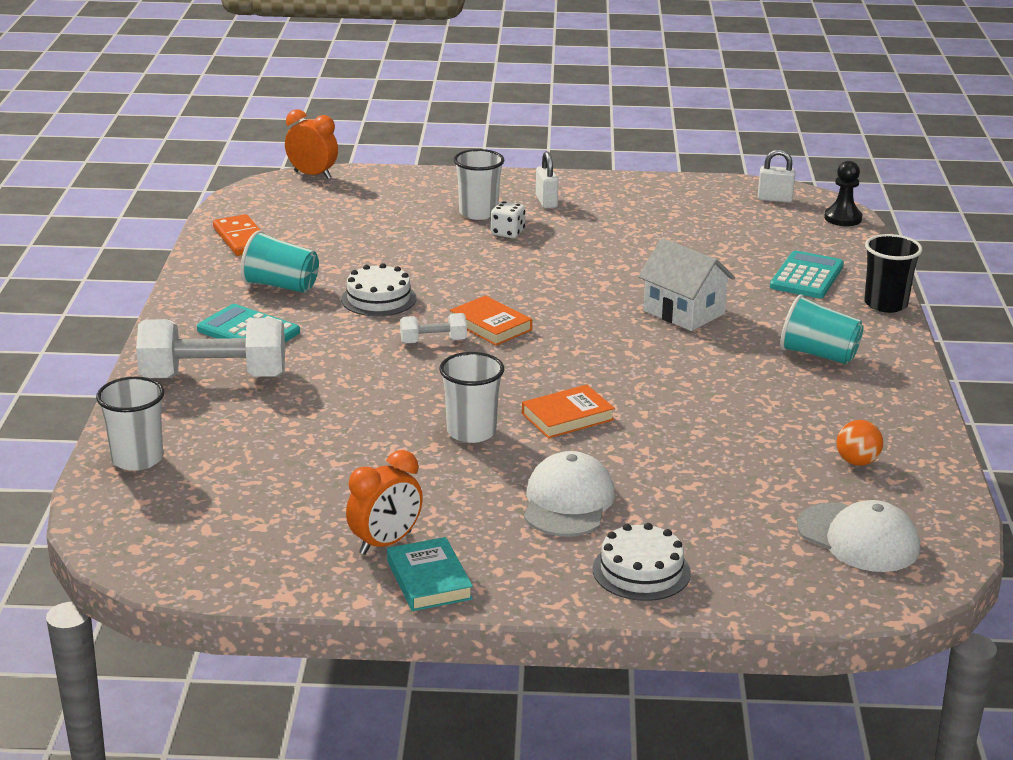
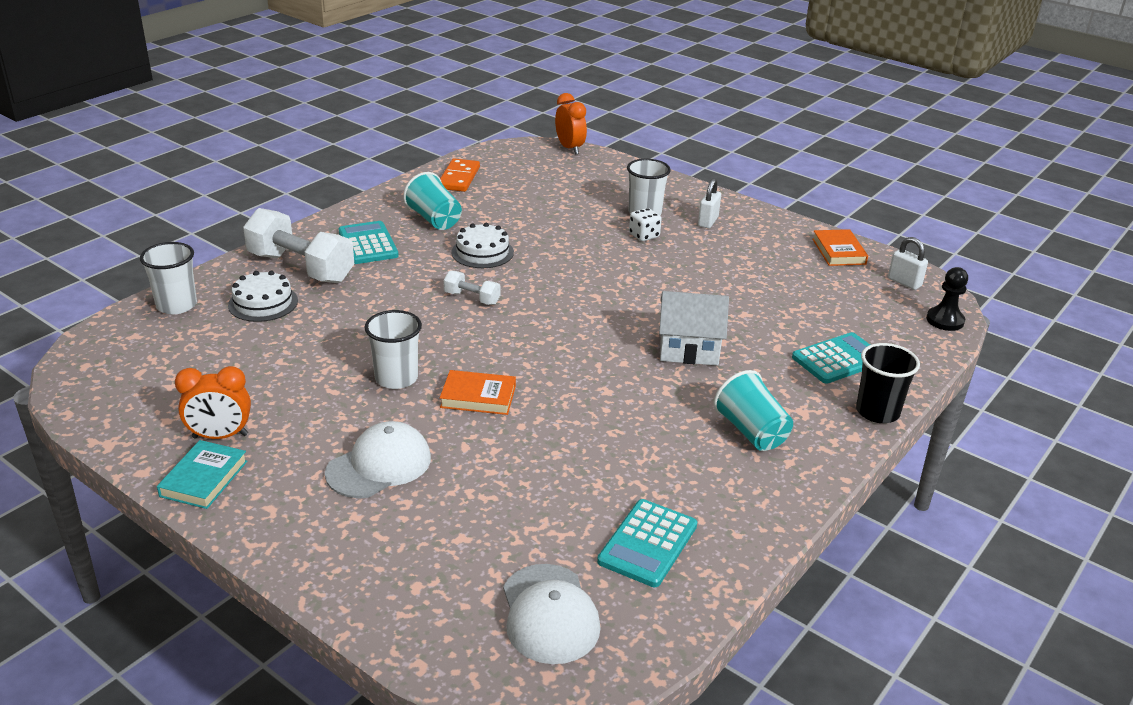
camera: 35 degrees right, 5 degrees up
orange book [450,295,532,346] -> orange book moved to [812,229,868,266]
white cake [593,523,691,601] -> white cake moved to [228,271,298,322]
white house [638,238,735,331] -> white house turned 75 degrees counterclockwise [659,291,729,366]
orange ball [836,420,883,466] -> turquoise calculator [597,499,697,587]

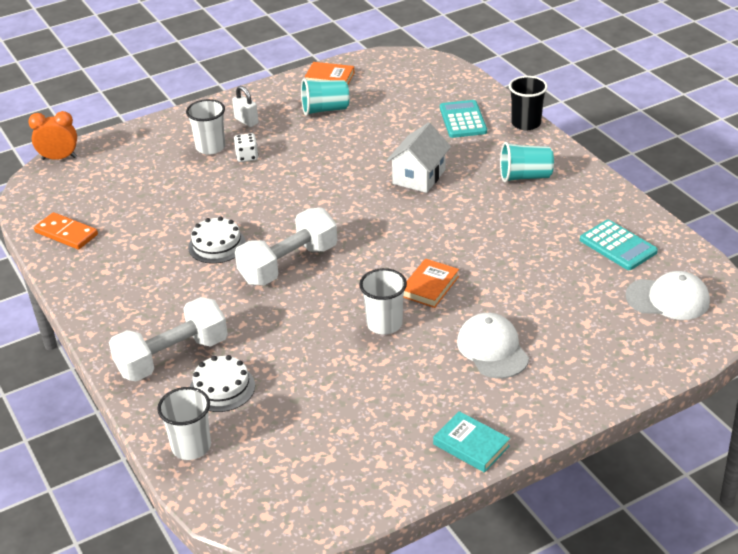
camera: 65 degrees left, 5 degrees up
orange clock [175,366,251,439] -> none
turquoise calculator [338,221,399,264] -> none
turquoise cup [403,172,462,230] -> turquoise cup moved to [301,78,349,116]
white dumbbell [444,270,501,305] -> white dumbbell [235,208,337,286], size x2.09
white padlock [888,237,928,290] -> none
black pawn [926,267,968,331] -> none

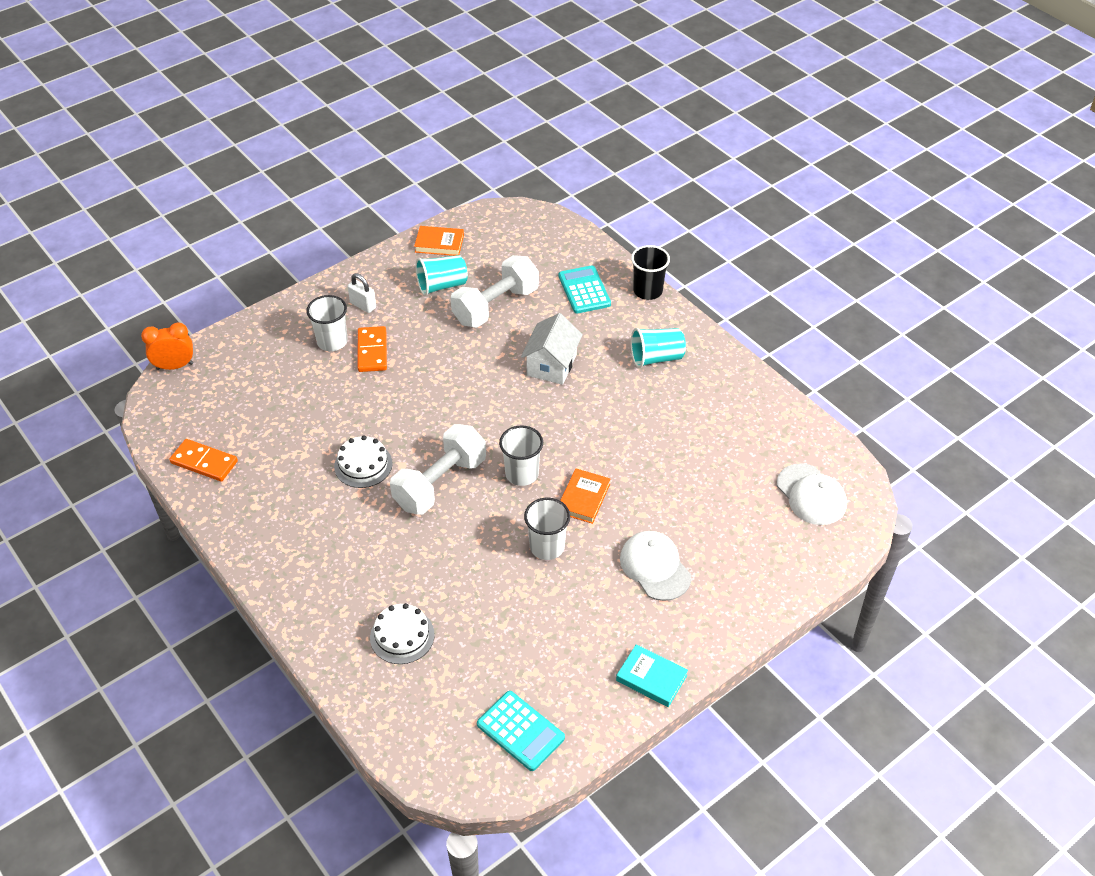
camera: 10 degrees left, 10 degrees up
white dumbbell [109,297,228,382] -> white dumbbell moved to [451,255,539,327]
white cup [157,387,211,460] -> white cup moved to [499,425,543,486]
white dice [234,133,258,162] -> orange domino [357,326,387,372]
turquoise calculator [580,220,658,270] -> turquoise calculator moved to [477,691,565,771]
white cap [625,271,710,320] -> white cap turned 60 degrees clockwise [777,463,847,525]

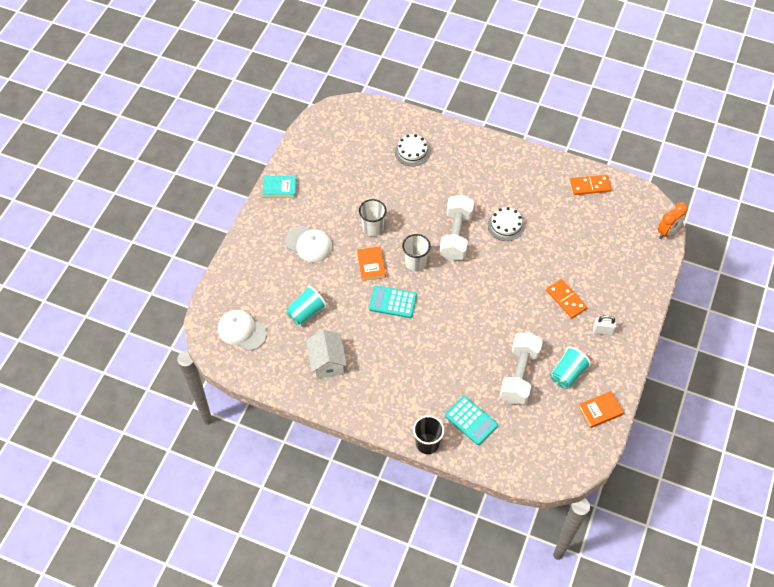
camera: 150 degrees right, 10 degrees up
white cup [306,295,348,351] -> none
turquoise calculator [477,691,565,771] -> turquoise calculator moved to [369,285,417,318]
white house [521,313,583,385] -> white house moved to [306,329,347,379]
turquoise cup [631,328,686,368] -> turquoise cup moved to [286,286,327,326]

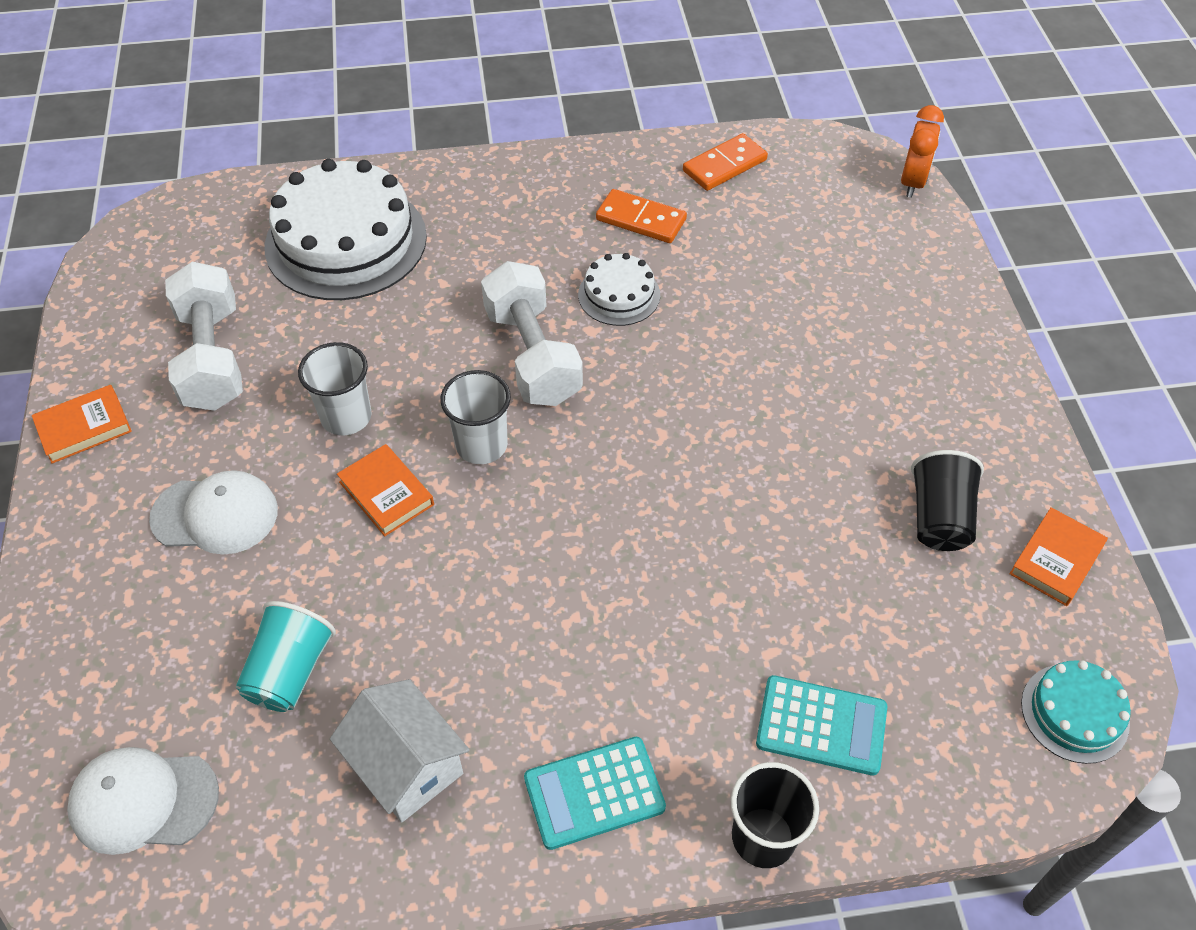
camera: 30 degrees left, 5 degrees down
turquoise book [262,176,297,198] -> orange book [32,385,132,464]
turquoise calculator [369,285,417,318] -> turquoise calculator moved to [524,737,666,850]
white cake [395,134,430,166] -> white cake [265,159,427,300], size x2.02
white dumbbell [500,333,543,404] -> white dumbbell moved to [165,261,243,411]
orange domino [546,279,587,318] -> orange domino moved to [596,189,687,243]
turquoise cup [550,347,591,389] -> black cup [911,450,984,551]
white padlock [593,315,616,335] -> none
none -> turquoise cake [1021,660,1131,764]

